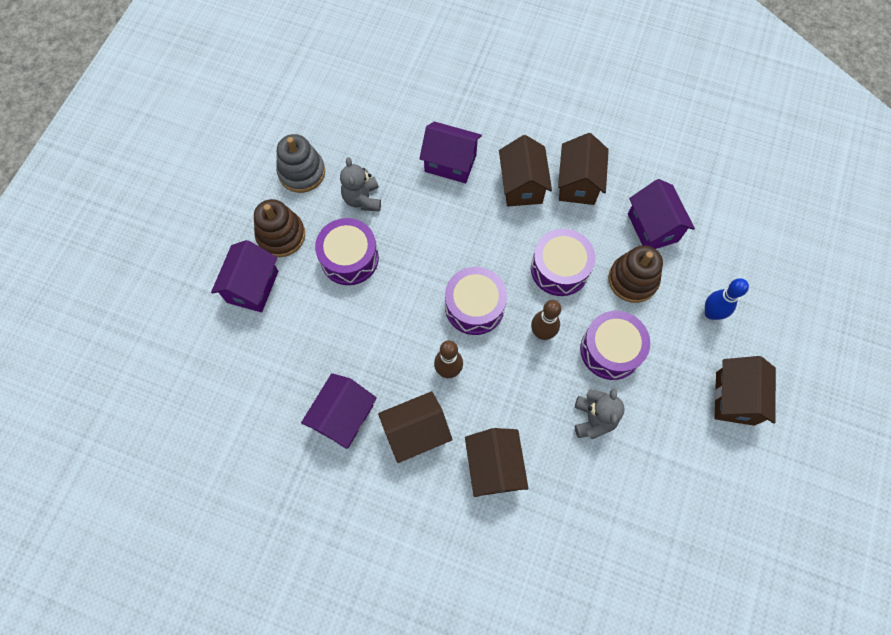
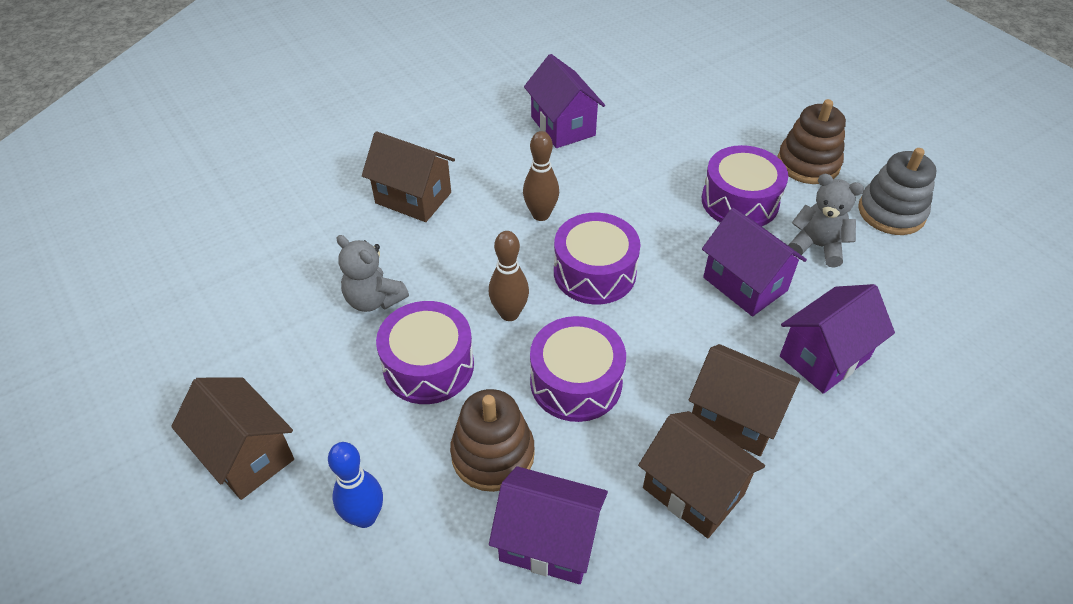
camera: 125 degrees right, 20 degrees down
purple house [211,240,278,312] -> purple house moved to [702,208,807,316]
brown house [378,391,453,463] -> none

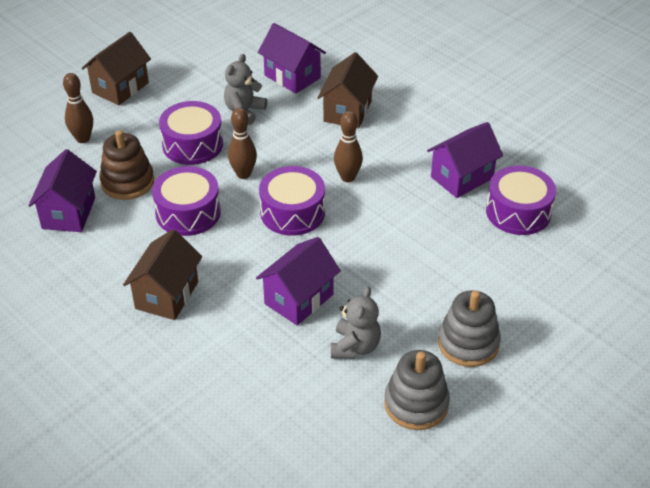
camera: 80 degrees right, 5 degrees down
blue bowling pin [328,442,383,528] -> brown bowling pin [63,73,93,143]
brown house [638,411,765,538] -> none
purple drum [702,145,788,226] -> purple drum moved to [486,165,556,235]
brown stacking toy [778,99,846,184] -> grey stacking toy [438,290,501,367]
purple house [780,284,895,394] -> purple house moved to [258,23,326,94]

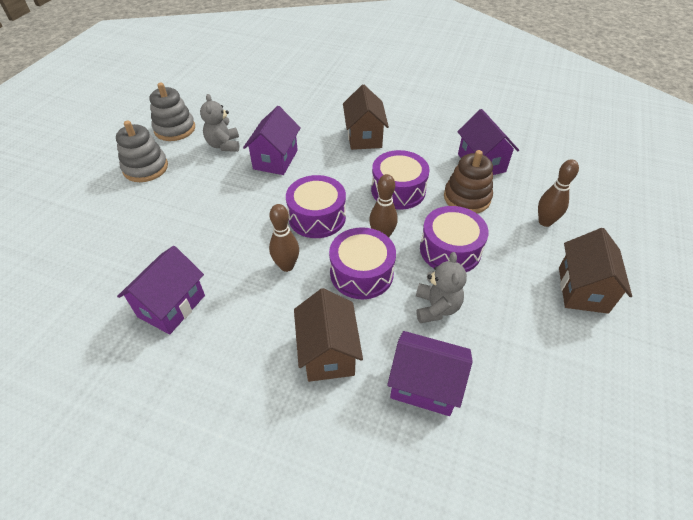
camera: 155 degrees right, 5 degrees up
purple drum [486,165,556,235] -> purple drum moved to [329,227,396,299]

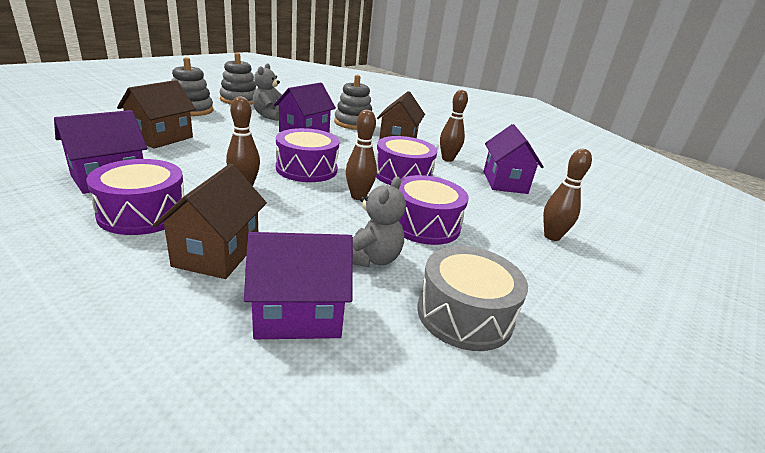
camera: 15 degrees right, 20 degrees down
purple drum [329,227,396,299] -> purple drum moved to [86,159,184,235]
purple house [387,331,473,416] -> purple house turned 45 degrees counterclockwise [244,232,353,339]
brown stacking toy [444,150,493,213] -> none
brown house [559,228,632,314] -> brown house moved to [117,80,196,149]
none -> grey stacking toy [334,75,372,130]
none -> grey drum [417,246,528,351]
none -> brown bowling pin [440,90,468,162]

